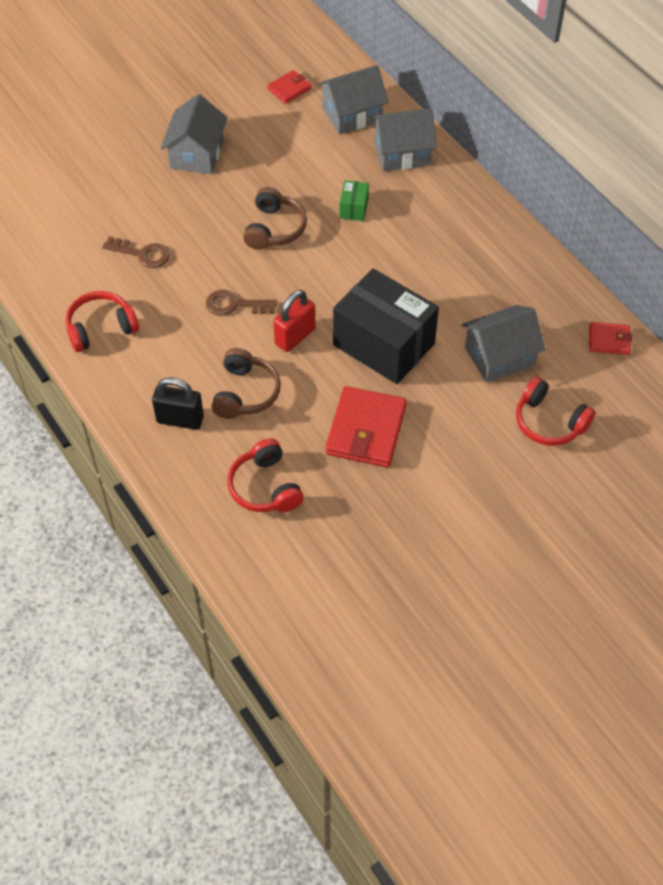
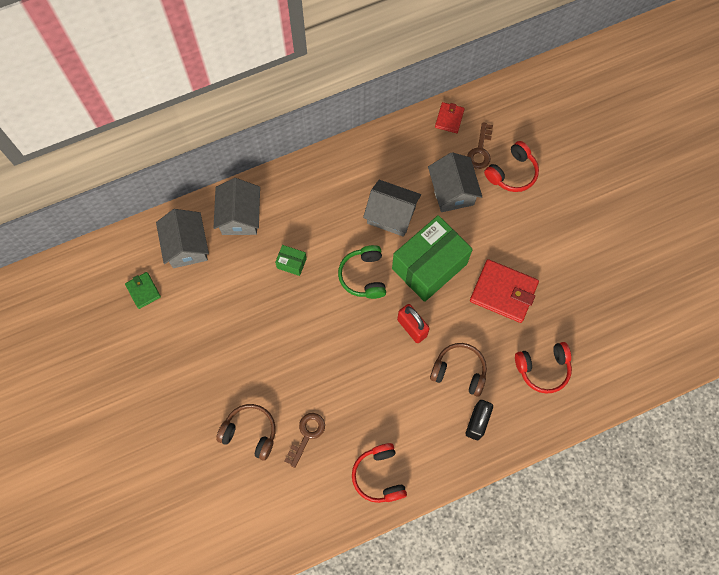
camera: 80 degrees left, 15 degrees up
grey house [161,94,228,174] -> grey house moved to [363,180,421,237]
brown key [206,290,277,316] -> brown key moved to [467,122,493,169]
brown headphones [243,187,307,250] -> brown headphones moved to [216,404,276,460]
red wallet [267,70,312,104] -> green wallet [125,272,161,309]
black box [333,268,439,384] -> green box [392,215,473,302]
none -> green headphones [338,245,386,299]

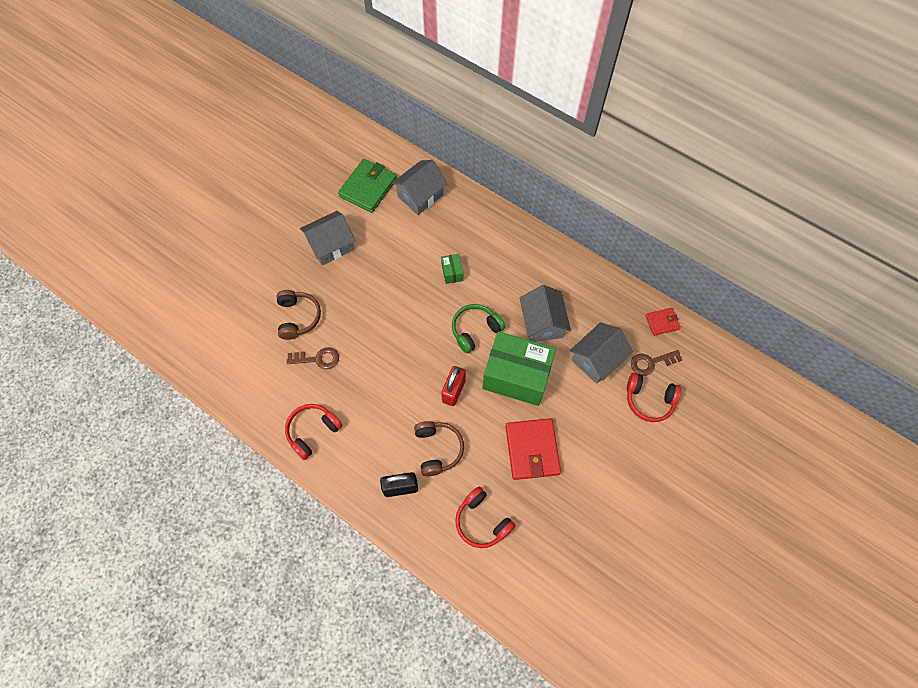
camera: 60 degrees right, 5 degrees down
green wallet [125,272,161,309] -> green wallet [338,159,397,213], size x1.87
grey house [214,178,260,235] -> grey house moved to [300,211,355,266]

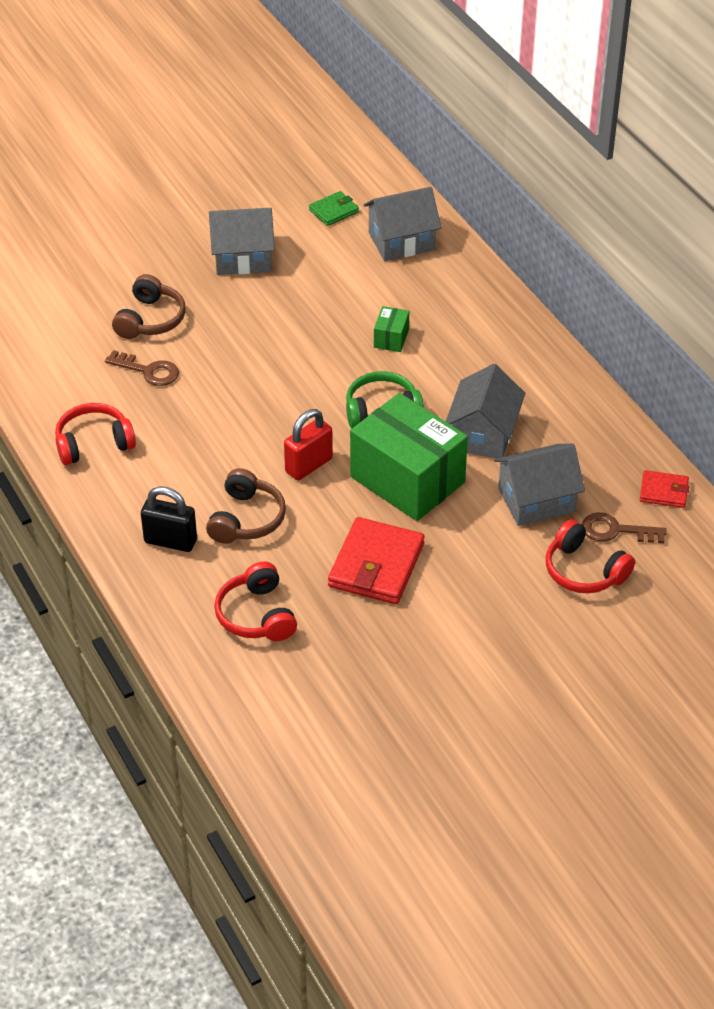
camera: 25 degrees right, 20 degrees down
green wallet [338,159,397,213] -> green wallet [309,191,359,226], size x0.54

